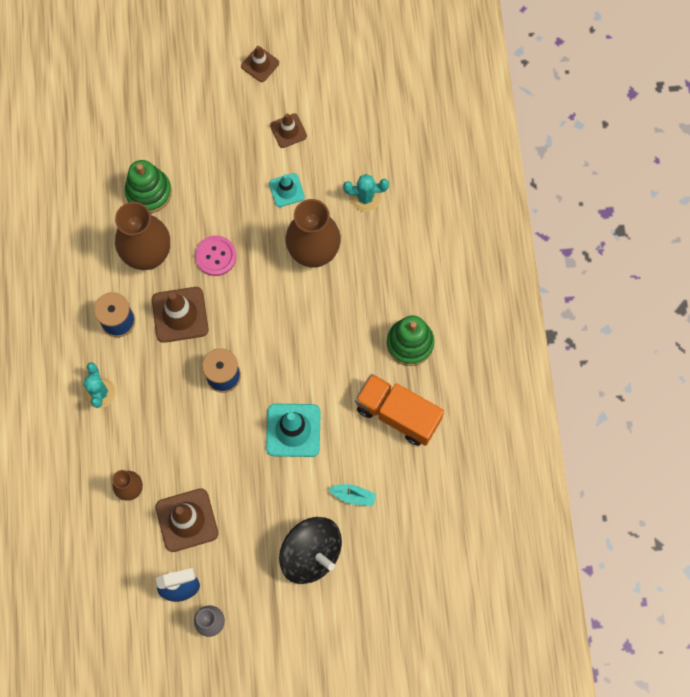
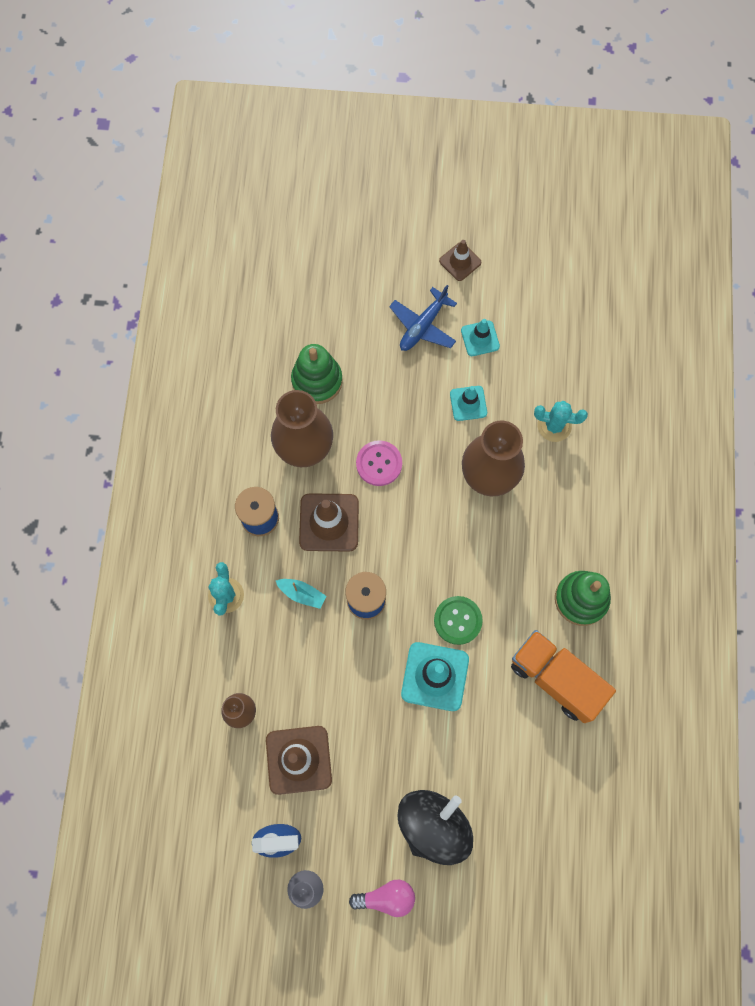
camera: 10 degrees right, 0 degrees up
brown traffic cone [270,113,307,148] -> turquoise traffic cone [461,319,500,356]
black spinning top [279,517,342,584] -> black spinning top turned 105 degrees counterclockwise [397,790,473,865]
turquoise boat [328,484,376,506] -> turquoise boat moved to [276,579,326,609]
none -> pink light bulb [349,880,415,917]
none -> blue plane [389,285,457,351]
none -> green button [434,596,483,645]

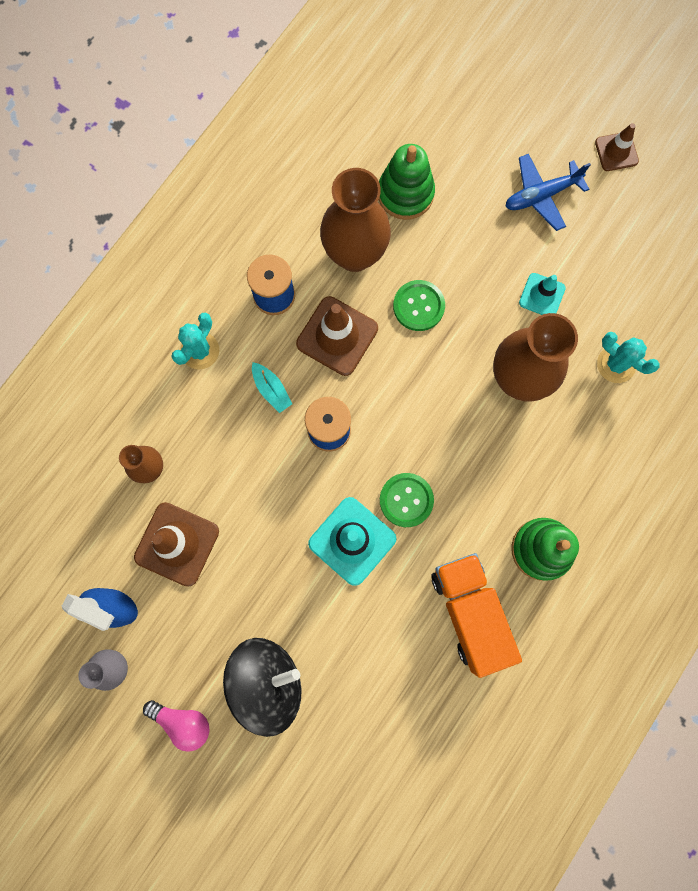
camera: 30 degrees right, 5 degrees up
pink button [356,440,402,486] -> green button [393,280,445,331]
turquoise traffic cone [461,319,500,356] -> none

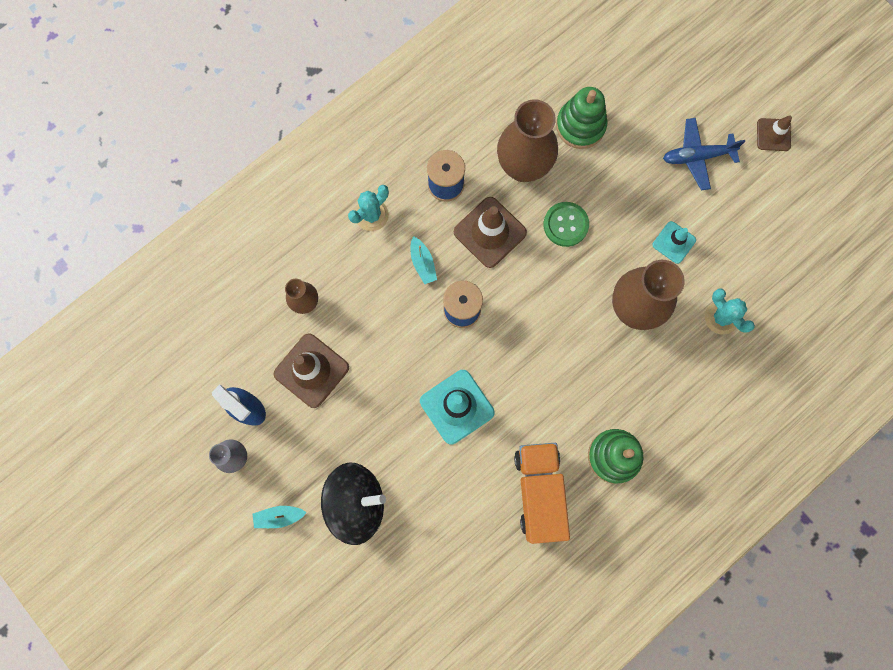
camera: 15 degrees right, 0 degrees up
pink light bulb [143,700,209,752] -> turquoise boat [253,506,307,528]
green button [380,473,434,527] -> none

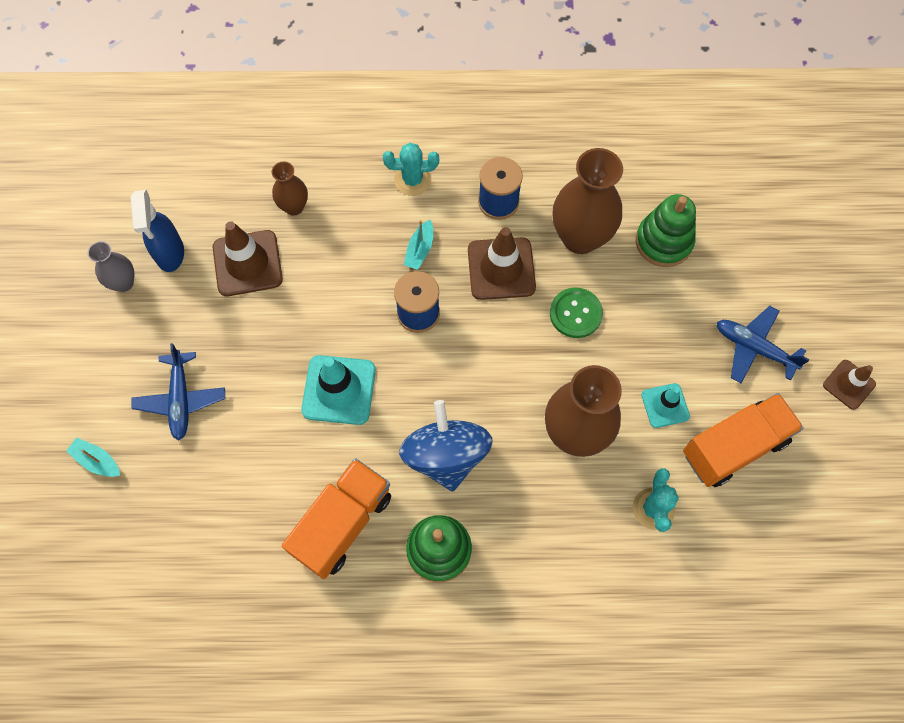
camera: 40 degrees right, 10 degrees down
turquoise boat [253,506,307,528] -> turquoise boat moved to [66,437,120,477]
black spinning top [321,462,386,545] -> blue plane [131,343,225,440]
none -> blue spinning top [399,400,493,492]
none -> orange truck [683,393,804,487]

